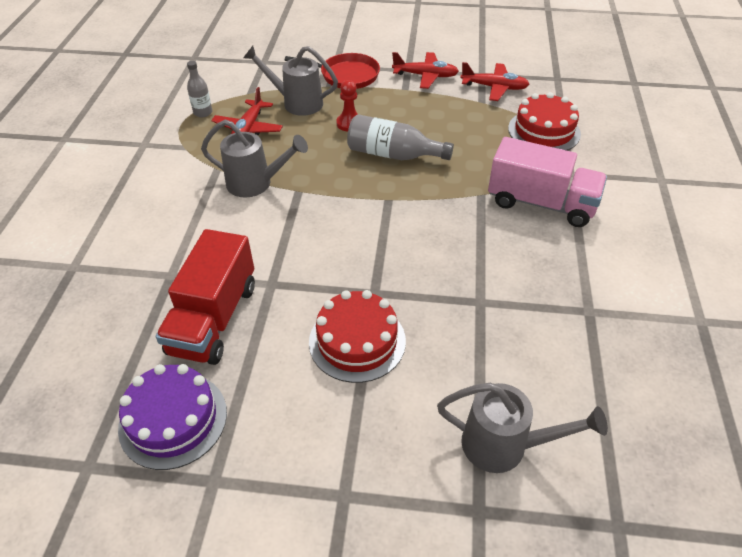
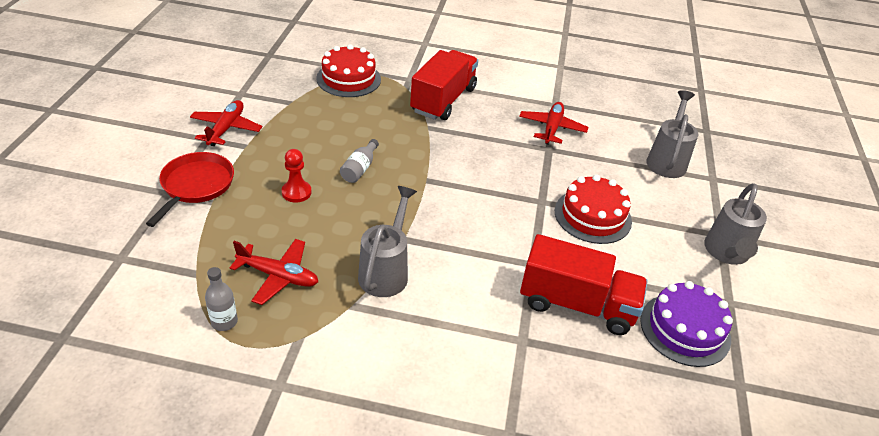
camera: 90 degrees left, 5 degrees down
grey watering can [243,46,338,116] -> grey watering can moved to [704,183,767,265]
grey bottle [347,114,454,160] -> grey bottle [340,139,379,183], size x0.58
red plane [461,62,529,101] -> red plane moved to [519,102,588,144]
pink truck [488,137,607,227] -> red truck [410,50,478,120]

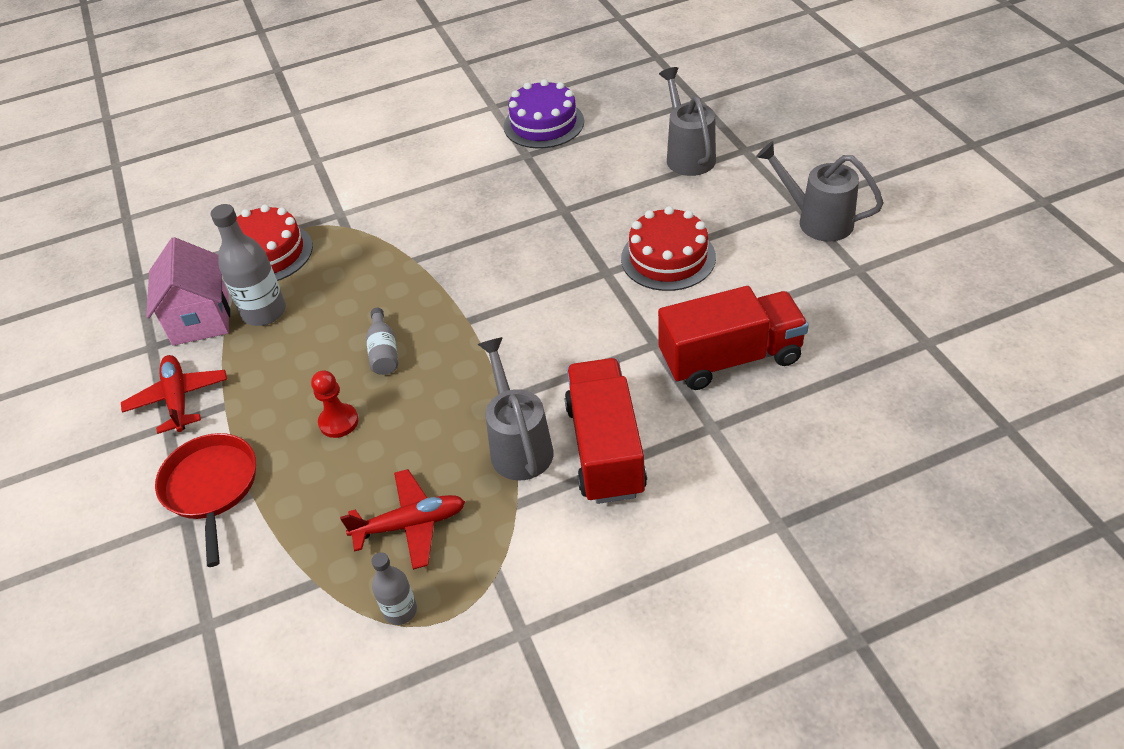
camera: 25 degrees left, 5 degrees up
red truck [410,50,478,120] -> red truck moved to [564,358,647,504]
red plane [519,102,588,144] -> none
purple cake [640,281,733,367] -> purple cake moved to [504,79,584,148]
grey watering can [704,183,767,265] -> grey watering can turned 135 degrees clockwise [756,141,884,242]
none -> pink house [146,237,230,346]
none -> grey bottle [211,204,286,326]

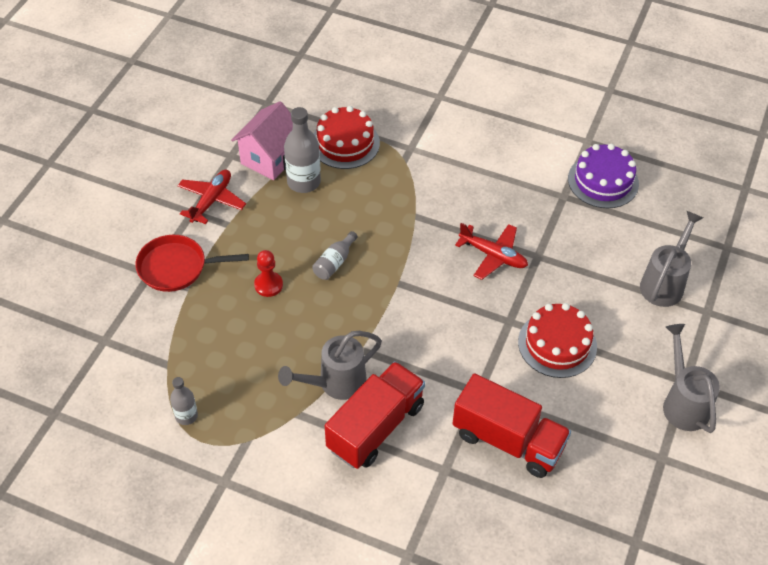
camera: 40 degrees right, 5 degrees up
red pan [155,433,256,567] -> red pan turned 120 degrees counterclockwise [135,235,249,292]
red plane [340,469,465,570] -> red plane moved to [455,223,528,280]
grey watering can [478,337,554,480] -> grey watering can turned 150 degrees counterclockwise [278,331,382,400]

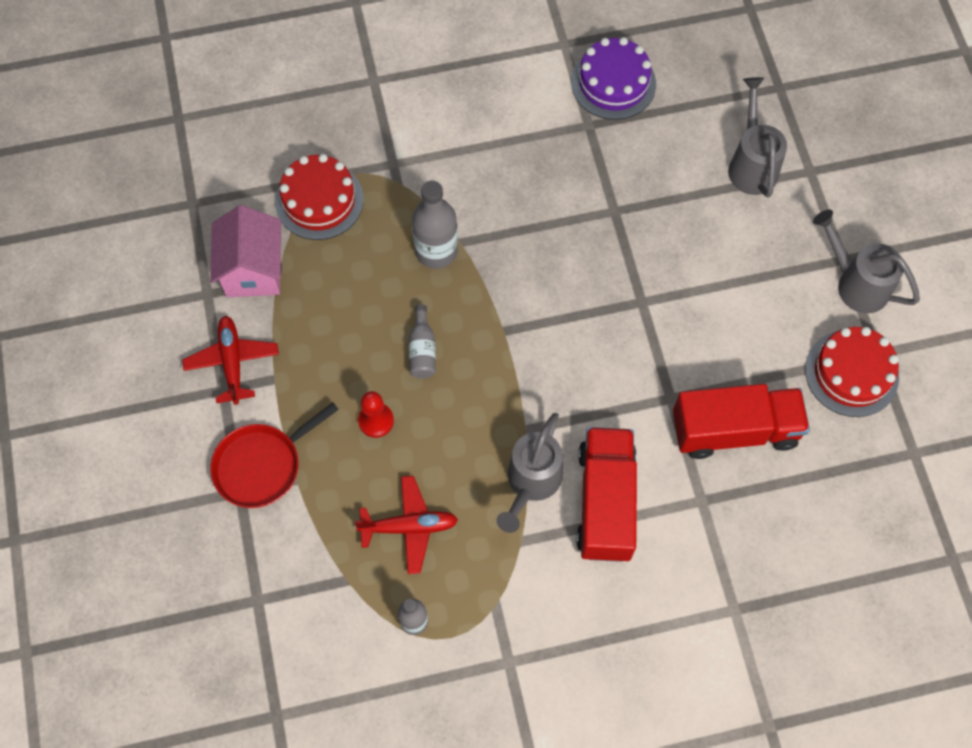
camera: 35 degrees left, 15 degrees up
grey bottle [284,107,321,193] -> grey bottle moved to [412,180,458,269]
red plane [455,223,528,280] -> red plane moved to [354,476,458,574]
red cake [518,303,597,378] -> red cake moved to [805,327,899,417]

